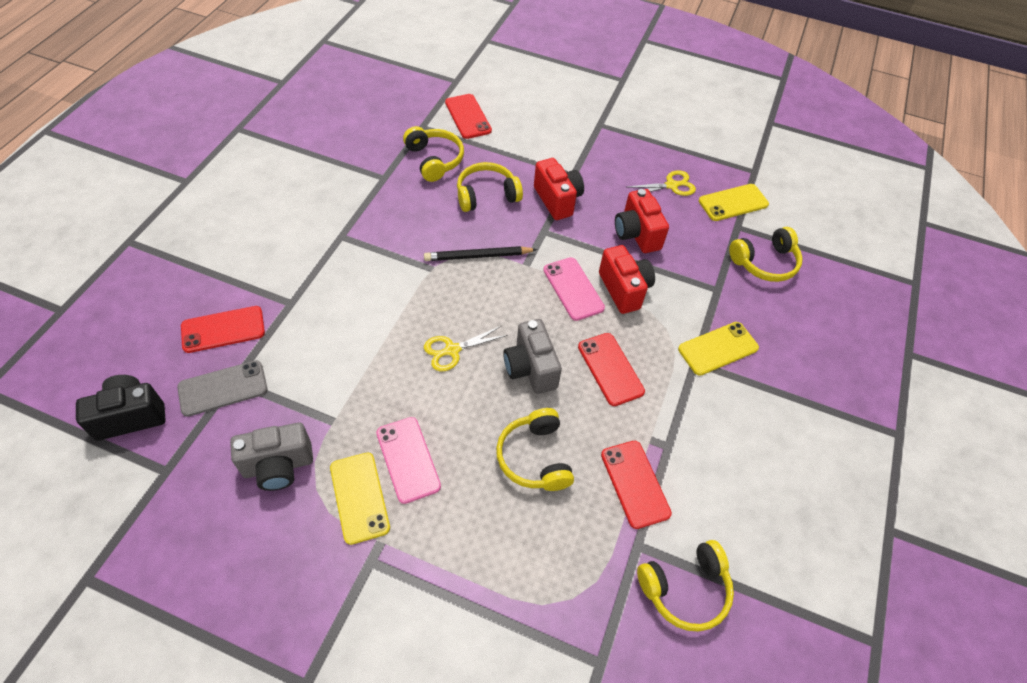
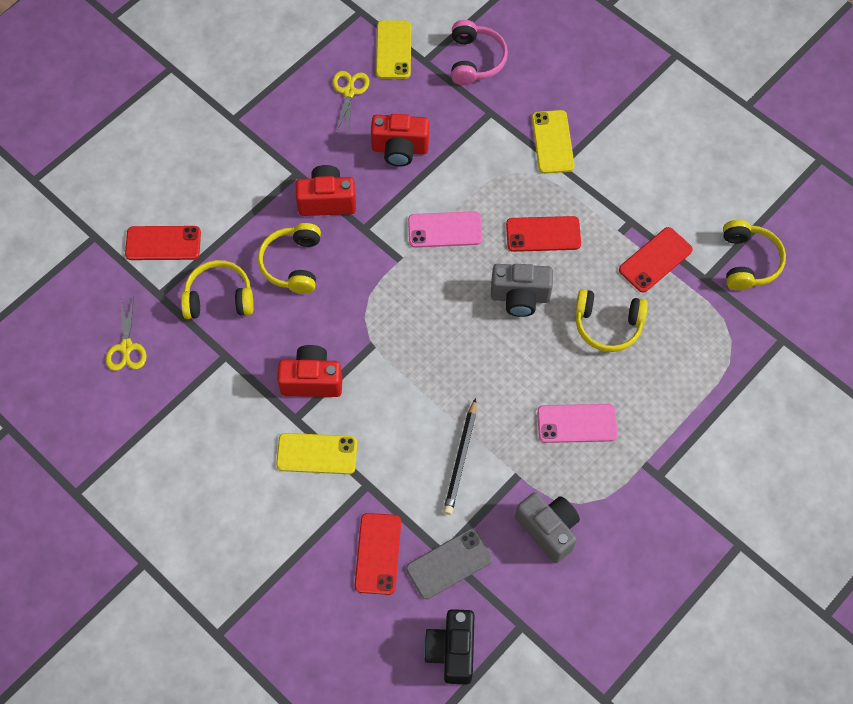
camera: 65 degrees left, 10 degrees up
grey phone [177,360,268,417] -> grey phone turned 60 degrees clockwise [406,529,492,599]
grey camera [230,423,313,491] -> grey camera turned 45 degrees counterclockwise [515,492,580,563]
yellow phone [330,453,390,545] -> yellow phone moved to [276,433,357,474]
black pencil [424,246,537,261] -> black pencil moved to [443,398,476,515]
yellow scissors [424,326,507,371] -> yellow scissors moved to [106,296,147,371]
red camera [599,245,655,314] -> red camera moved to [277,345,342,397]
red phone [601,441,672,529] -> red phone turned 45 degrees counterclockwise [619,227,693,292]
yellow headphones [729,227,803,282] -> pink headphones [451,20,508,85]

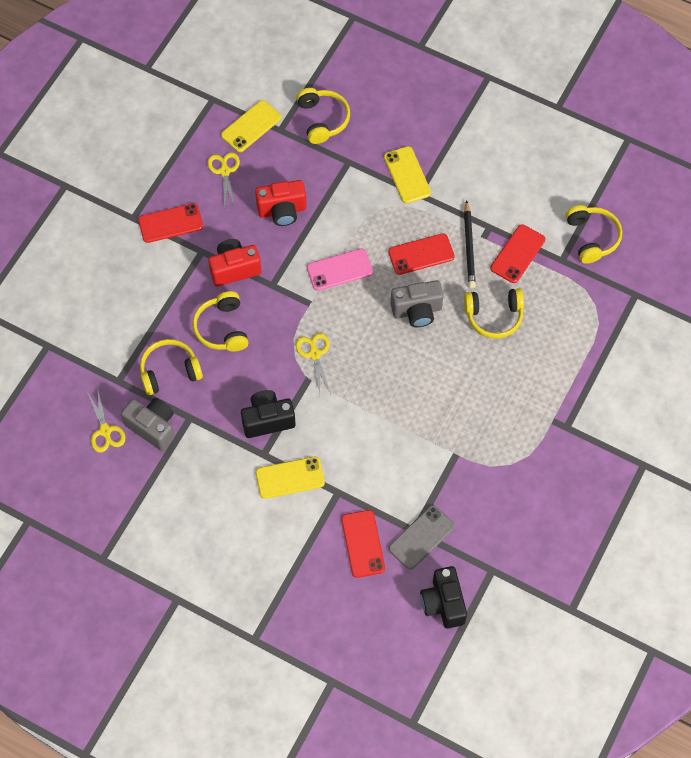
camera: 15 degrees left, 0 degrees up
red phone [125,226,201,260] -> red phone moved to [138,203,203,243]
red camera [277,345,342,397] -> black camera [241,390,296,438]
yellow phone [376,20,411,79] -> yellow phone turned 60 degrees clockwise [221,100,281,152]
black pencil [443,398,476,515] -> black pencil moved to [464,200,476,288]
pink headphones [451,20,508,85] -> yellow headphones [296,88,350,144]
grey camera [515,492,580,563] -> grey camera moved to [121,398,175,451]
pink phone [537,404,617,443] -> none
none -> yellow scissors [296,333,331,395]

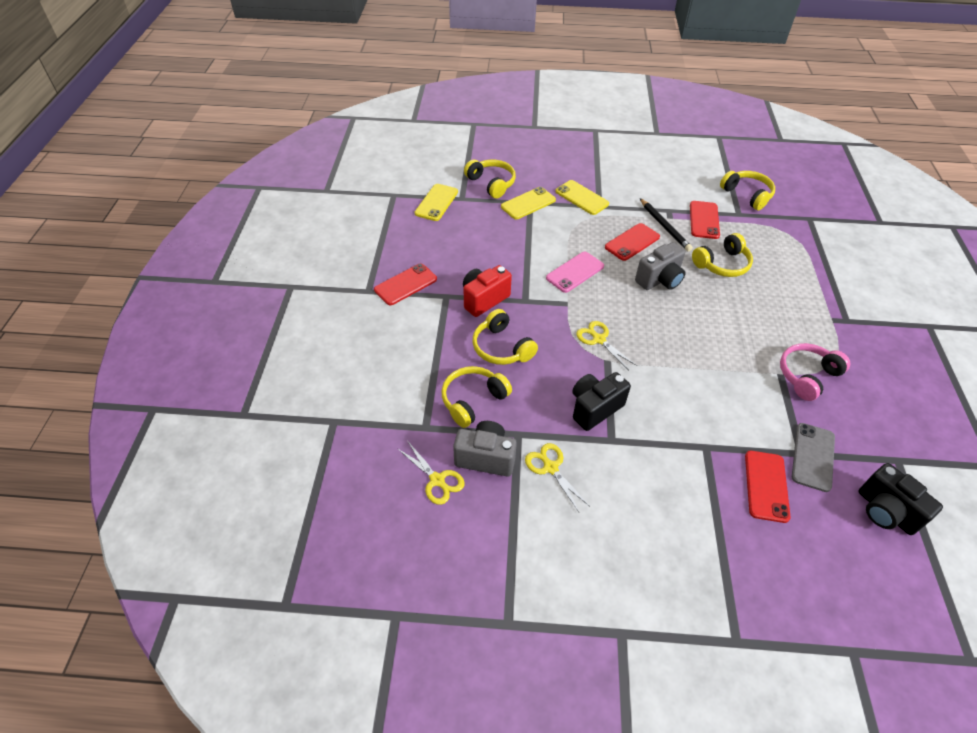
camera: 25 degrees left, 15 degrees down
yellow scissors [208,152,240,207] -> yellow scissors moved to [525,443,589,512]
red camera [255,180,307,226] -> none
yellow phone [256,457,325,499] -> yellow phone moved to [501,187,556,219]
red phone [341,510,385,578] -> red phone turned 45 degrees clockwise [745,451,791,523]
none -> pink headphones [780,343,850,401]

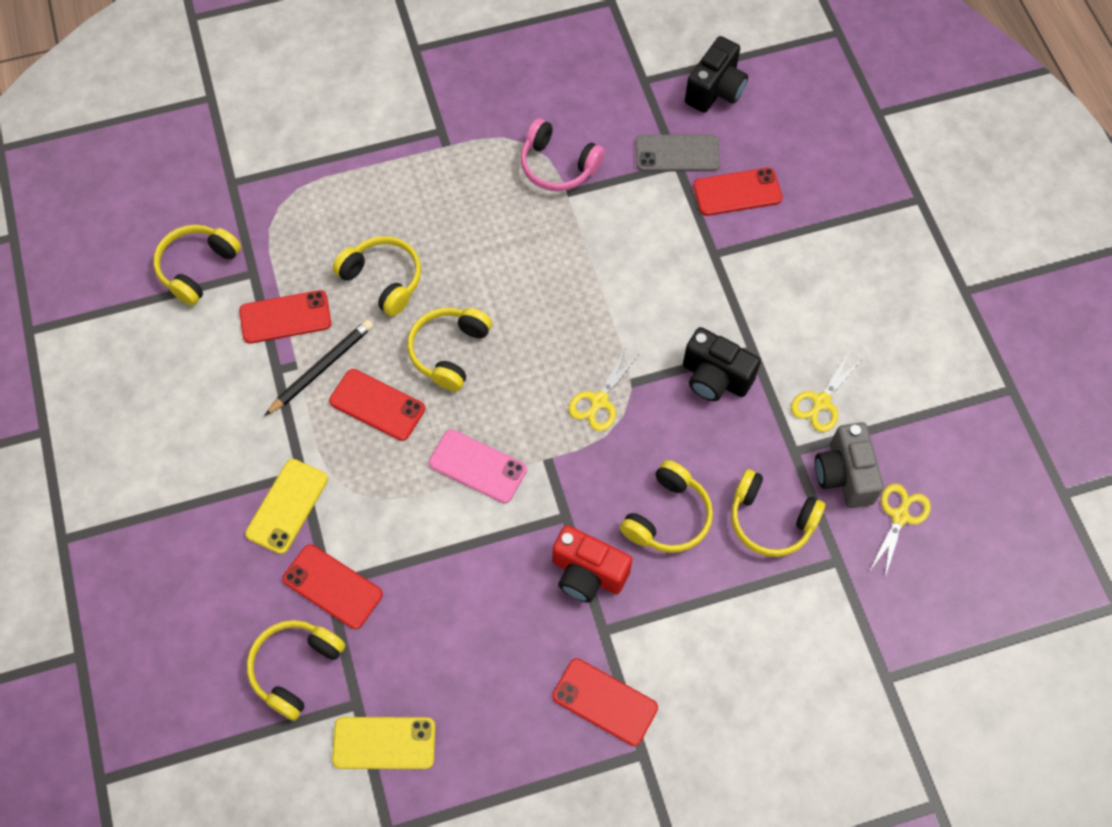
camera: 110 degrees left, 15 degrees up
yellow phone [501,187,556,219] -> red phone [282,544,383,629]
grey camera [635,242,686,290] -> yellow headphones [407,308,492,391]

